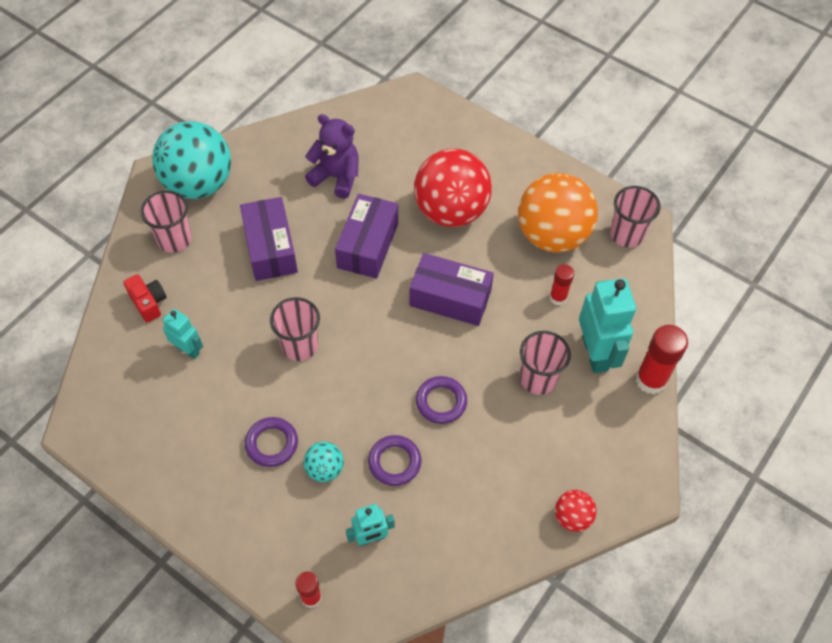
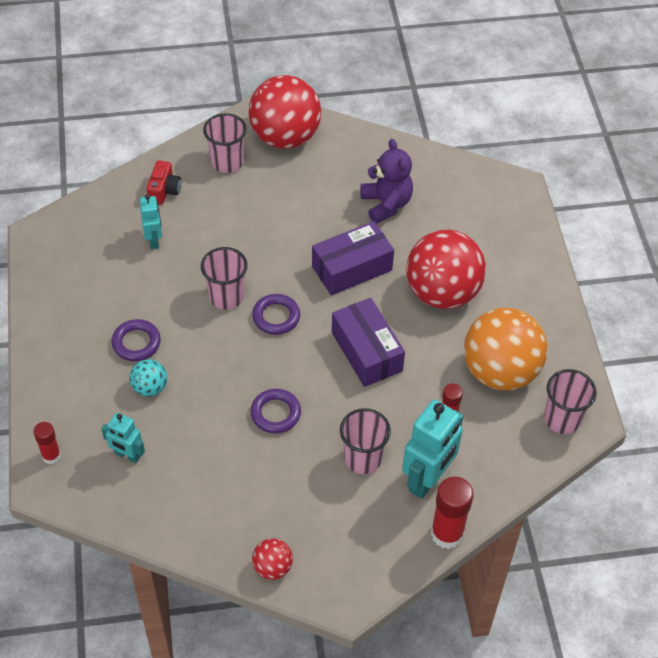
camera: 45 degrees right, 5 degrees down
turquoise ball [152,121,231,199] -> red ball [249,75,321,149]
purple box [240,197,298,281] -> none
purple ring [368,435,421,486] -> purple ring moved to [252,294,300,335]

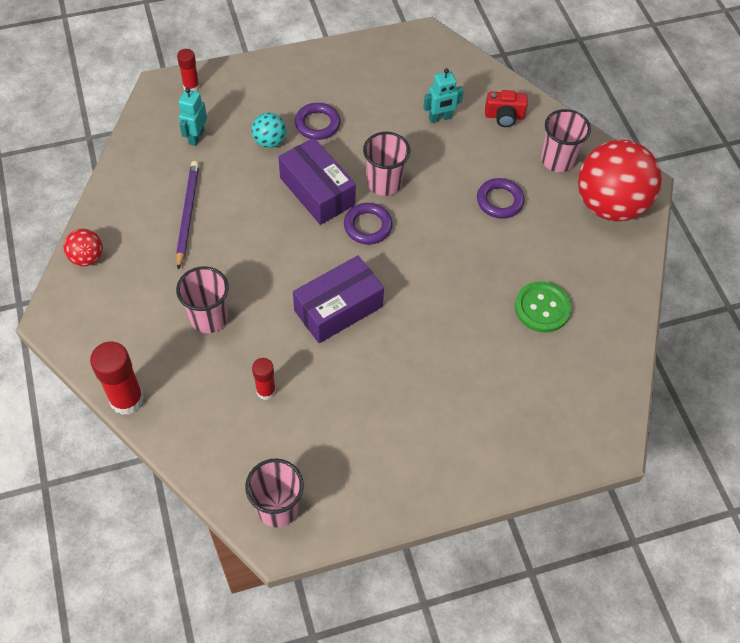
camera: 80 degrees right, 5 degrees up
purple ring [250,389,301,434] -> purple ring moved to [477,178,525,219]
purple box [312,221,394,296] -> purple box moved to [279,138,356,225]
purple teddy bear [360,139,413,224] -> green button [515,281,572,333]
turquoise robot [402,399,463,499] -> none
red ball [406,229,486,309] -> none
orange ball [464,308,548,391] -> none
none -> purple pencil [176,161,199,270]

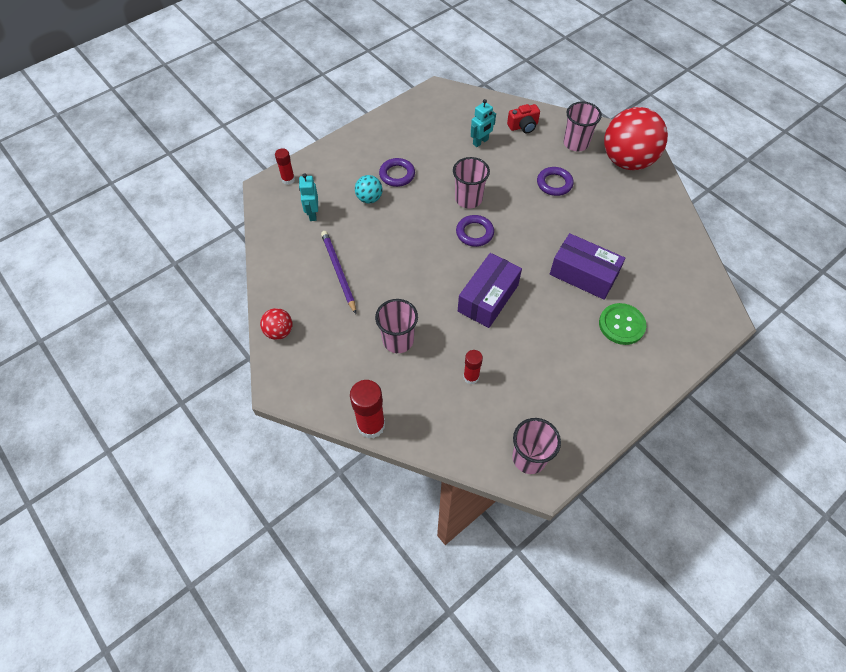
camera: 20 degrees left, 0 degrees up
purple box [279,138,356,225] -> purple box moved to [550,233,625,300]
green button [515,281,572,333] -> green button moved to [599,303,647,345]

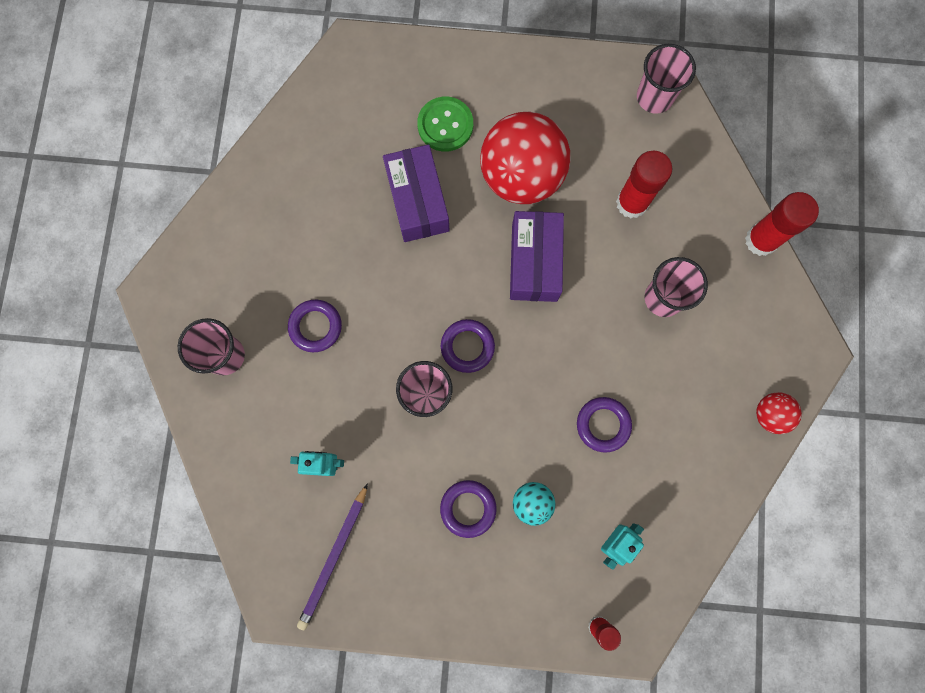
camera: 135 degrees left, 20 degrees up
purple pencil [321,231,356,314] -> purple pencil moved to [297,483,368,630]
purple box [458,253,522,328] -> purple box turned 75 degrees counterclockwise [510,211,564,302]
red glue stick [463,350,483,384] -> red glue stick [616,151,672,218], size x1.69
red camera [507,104,540,133] -> none
red ball [604,107,668,170] -> red ball moved to [480,112,571,204]
none -> purple ring [577,397,632,452]

